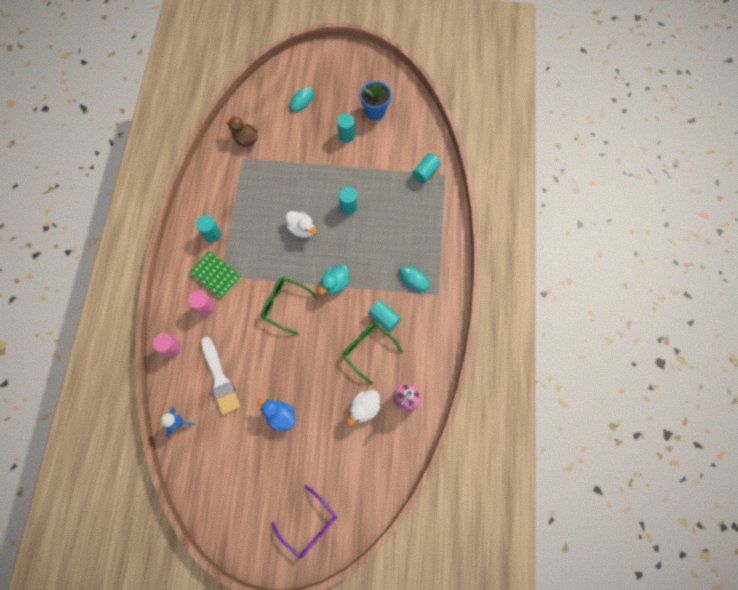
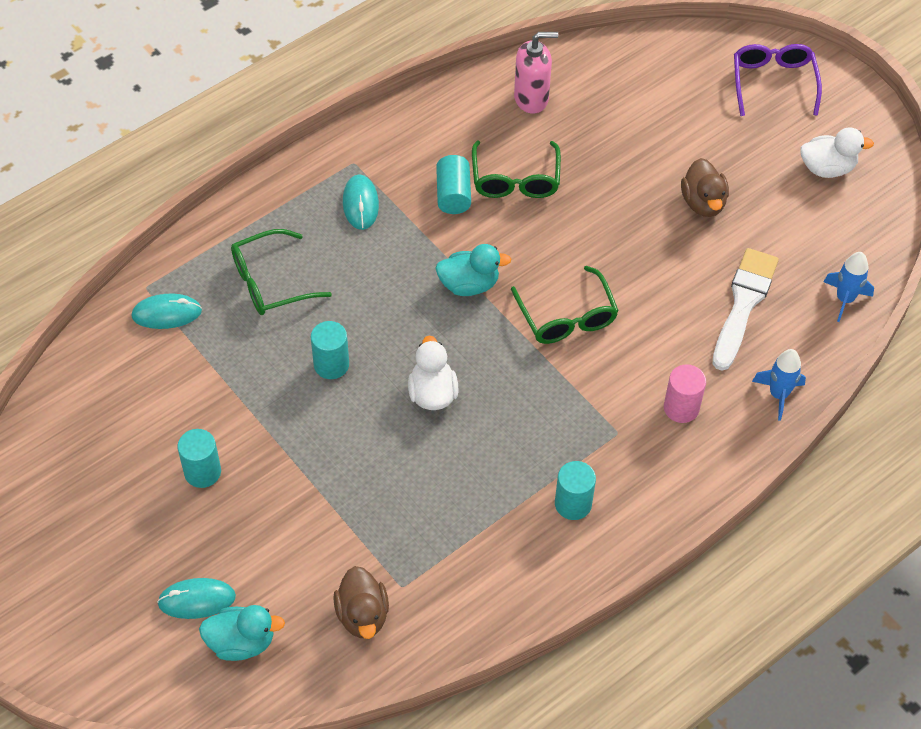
camera: 135 degrees left, 15 degrees down
pink cylinder [153,333,181,358] -> blue rocket [752,349,806,421]
green notebook [189,251,242,299] -> none
blue duck [258,398,295,432] -> brown duck [681,158,729,217]
white duck [347,390,380,425] -> white duck moved to [800,127,874,178]
blue flower pot [360,81,391,120] -> none
turquoise cylinder [412,154,441,184] -> turquoise mouse [131,294,202,329]
none -> turquoise duck [199,605,285,661]
none -> green glasses [231,229,332,315]

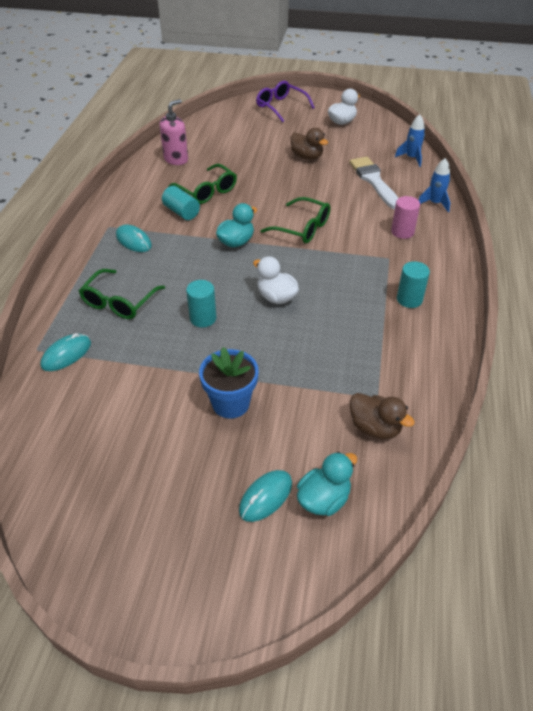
camera: 40 degrees left, 10 degrees down
turquoise cylinder [177,429,221,488] -> none
none -> blue flower pot [199,347,259,419]

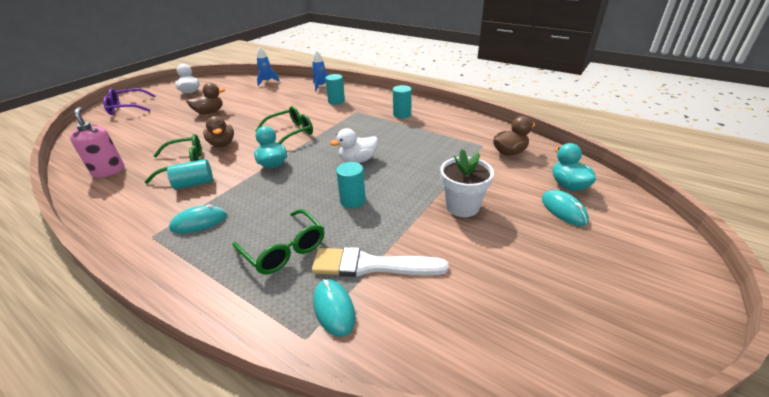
camera: 65 degrees left, 10 degrees down
blue flower pot [199,347,259,419] -> white flower pot [440,149,494,217]
white brush [349,157,398,209] -> white brush moved to [312,247,449,277]
pink cylinder [391,196,420,239] -> turquoise cylinder [325,74,345,105]
none -> brown duck [203,116,234,147]

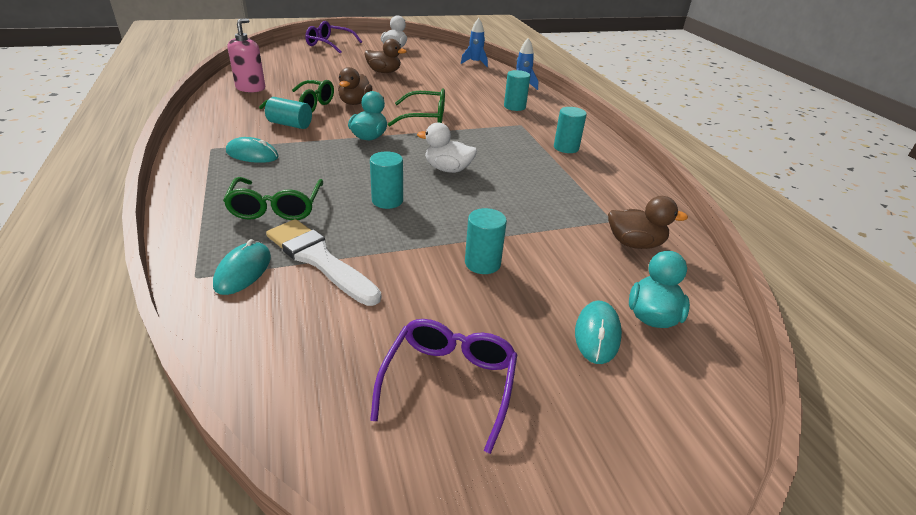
camera: 35 degrees right, 0 degrees up
white flower pot [440,149,494,217] -> turquoise cylinder [465,208,507,274]
none -> purple glasses [370,319,517,454]

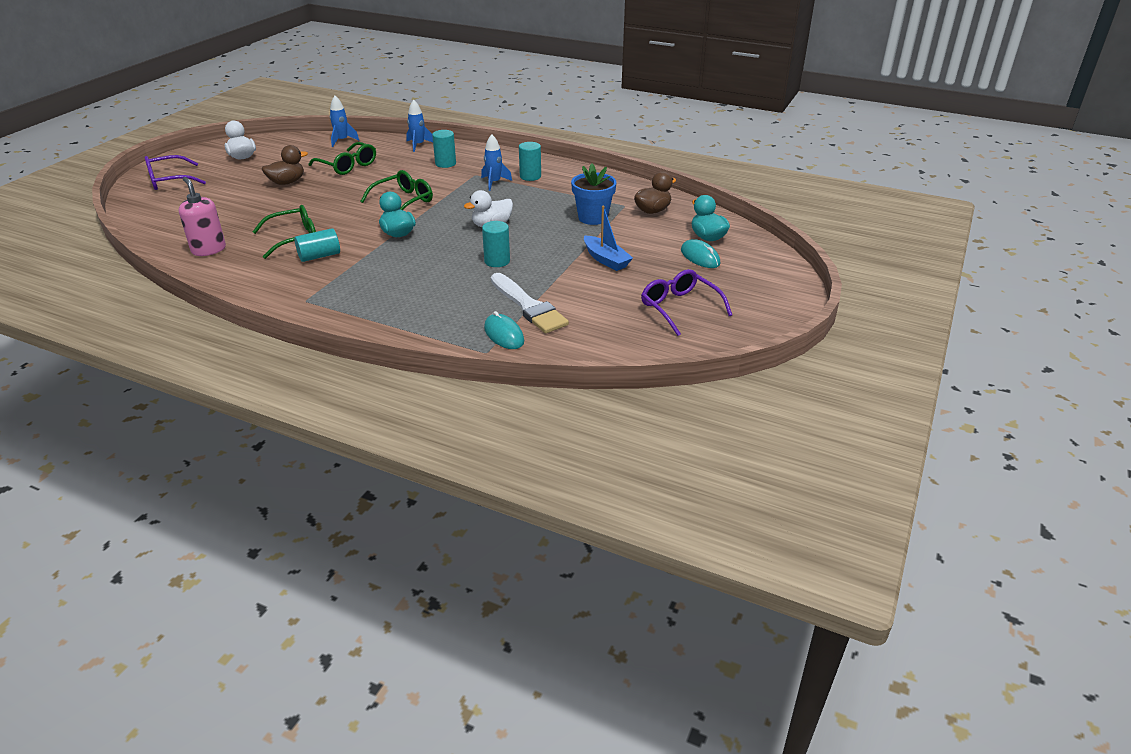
camera: 45 degrees left, 0 degrees up
green glasses [223,177,323,220] -> green glasses moved to [308,142,376,175]
turquoise mouse [226,137,279,163] -> none
white brush [266,219,381,306] -> white brush turned 120 degrees counterclockwise [491,273,569,333]
brown duck [338,67,373,105] -> none
turquoise cylinder [465,208,507,274] -> blue boat [584,205,633,271]
none -> blue rocket [481,134,512,191]
none -> blue flower pot [571,164,617,225]

